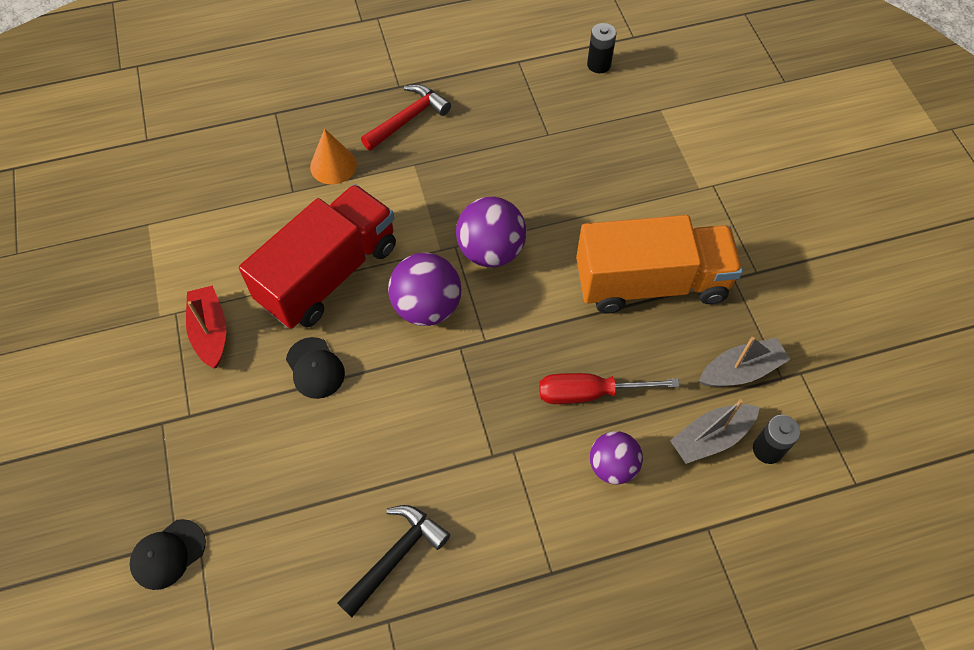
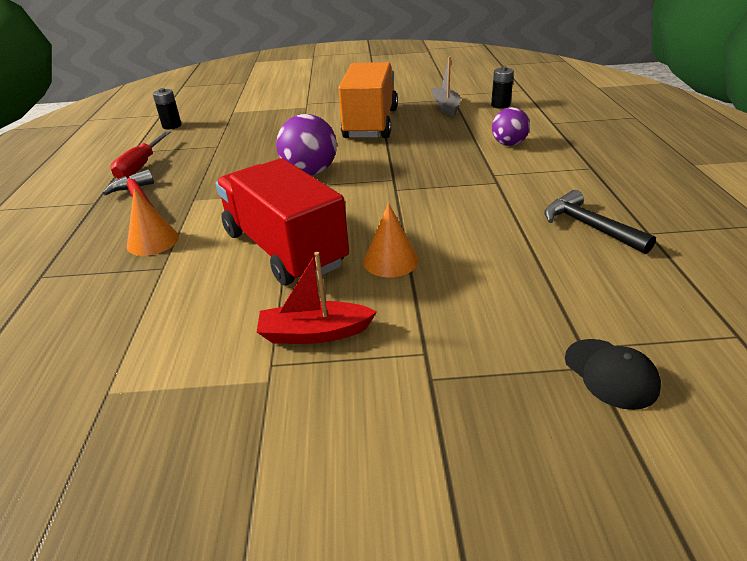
camera: 75 degrees left, 25 degrees down
black cap [286,337,345,399] -> orange cone [363,203,418,277]
purple ball [388,253,462,326] -> none
red screwdriver [539,373,680,404] -> red screwdriver moved to [110,131,171,179]
grey boat [670,399,760,464] -> none

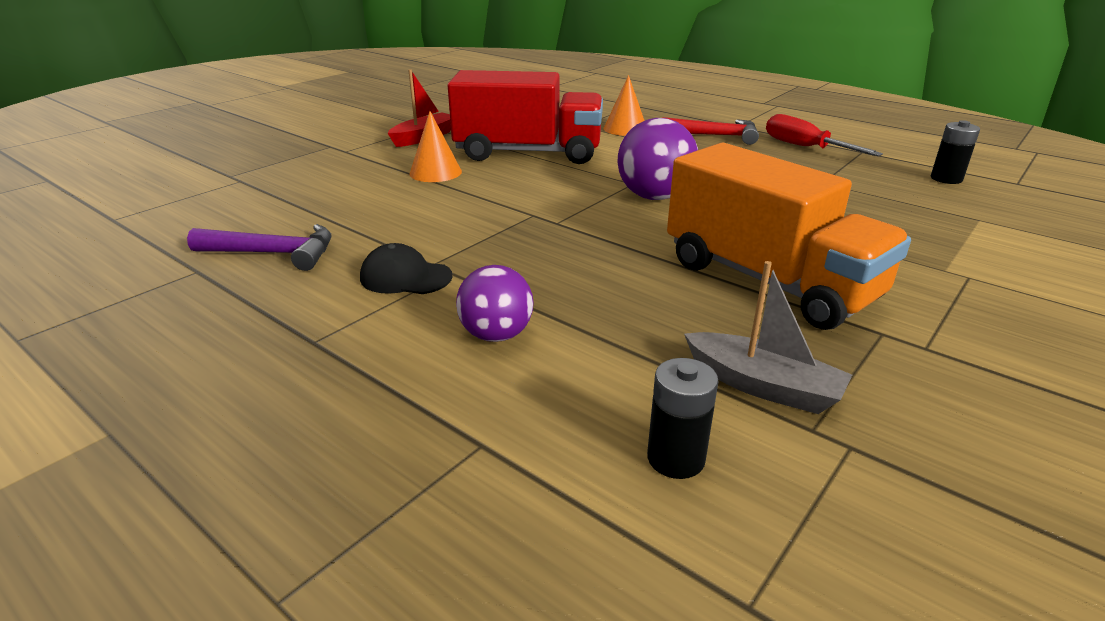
camera: 130 degrees right, 5 degrees down
black hammer [545,190,656,254] -> purple hammer [187,224,332,271]
black cap [565,339,661,410] -> black cap moved to [360,243,452,294]

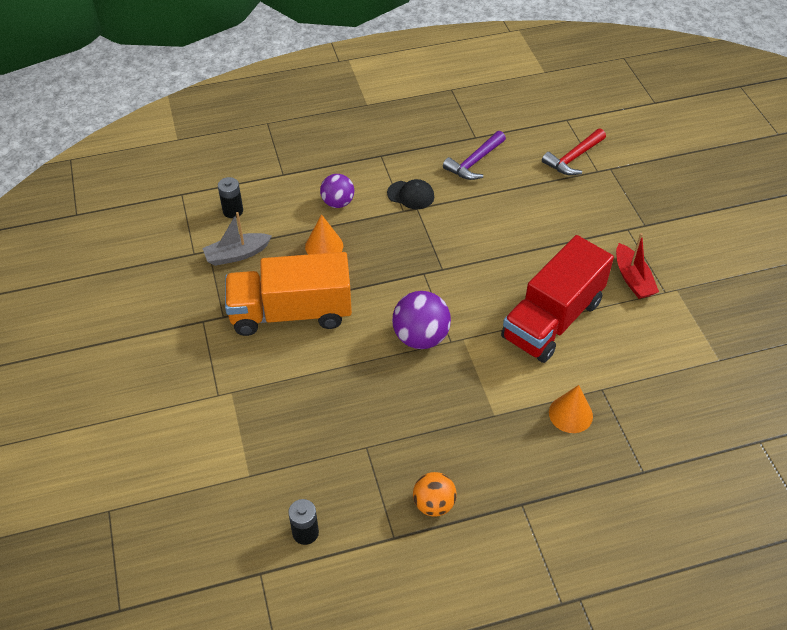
camera: 125 degrees right, 20 degrees up
black cap [360,243,452,294] -> black cap turned 60 degrees clockwise [387,179,434,209]
orange cone [409,111,462,182] -> orange cone moved to [305,214,343,255]
red hammer [663,117,759,145] -> red hammer moved to [542,128,606,175]
red screwdriver [766,114,883,156] -> orange ball [413,472,457,517]

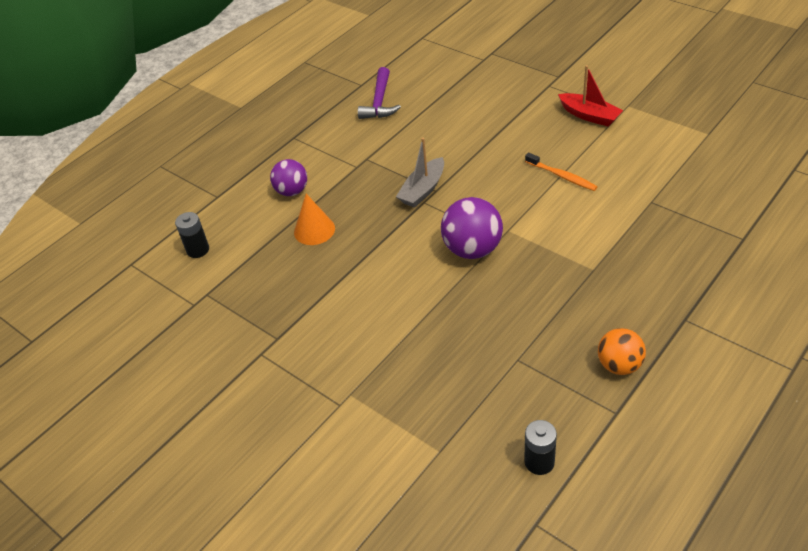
camera: 30 degrees left, 5 degrees down
grey boat [202,212,272,266] -> grey boat moved to [396,138,444,208]
orange truck [225,252,352,336] -> none
black cap [387,179,434,209] -> none
red truck [501,235,614,363] -> orange toothbrush [525,152,597,191]
red hammer [542,128,606,175] -> none
orange cone [549,385,593,433] -> none

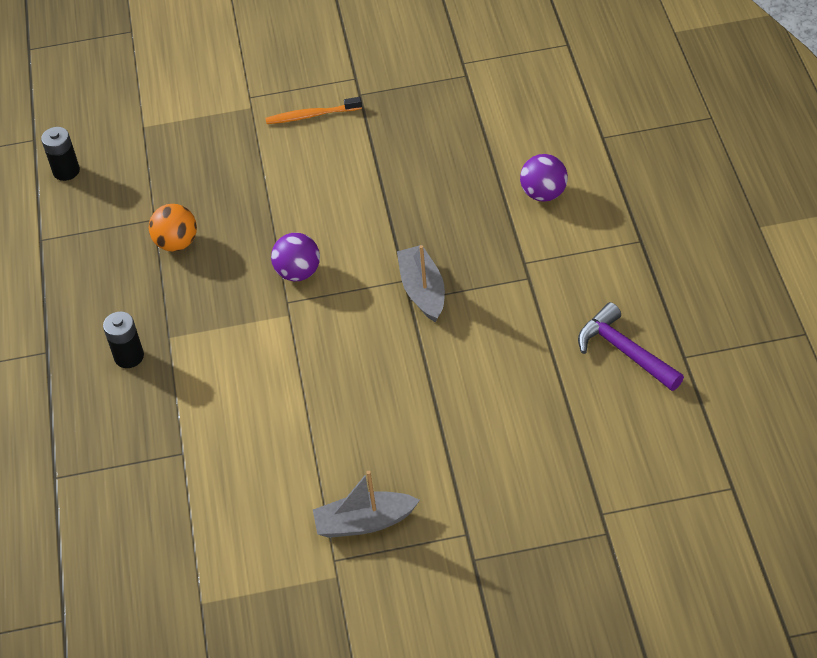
camera: 130 degrees right, 5 degrees up
black battery [175,212,209,258] -> black battery moved to [103,312,144,368]
orange cone [294,194,335,245] -> none
purple ball [441,197,503,259] -> purple ball [271,233,320,281], size x0.66
orange toothbrush [525,152,597,191] -> orange toothbrush moved to [266,97,362,124]
red boat [558,65,623,127] -> grey boat [313,471,420,538]
orange ball [598,328,646,375] -> orange ball moved to [149,204,197,252]

